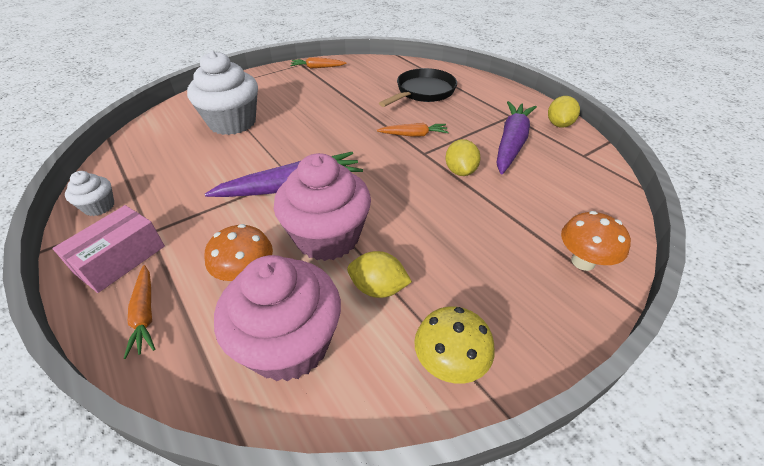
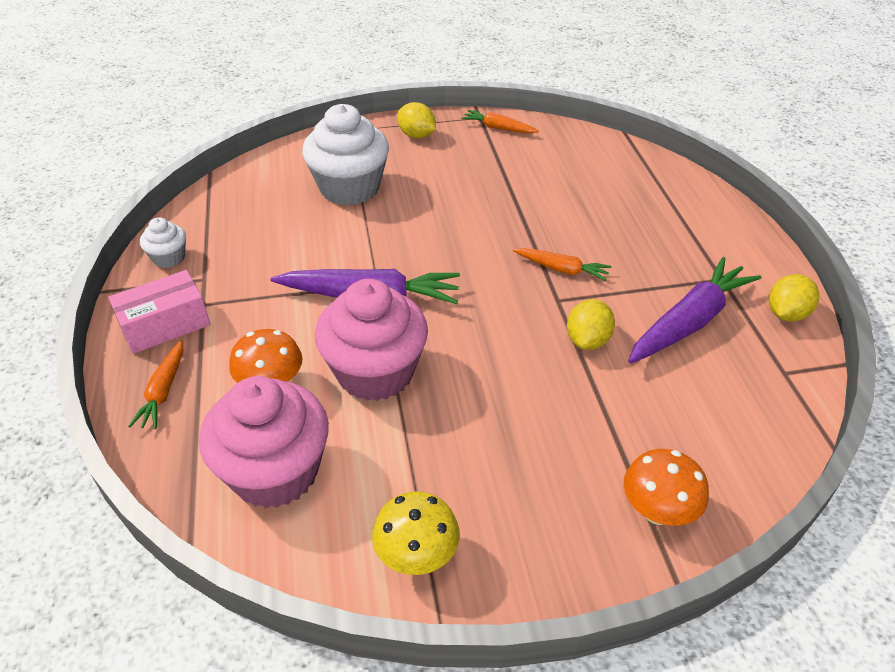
camera: 25 degrees right, 0 degrees up
yellow lemon [347,251,412,298] -> yellow lemon moved to [397,102,436,138]
black pan [379,68,457,107] -> none

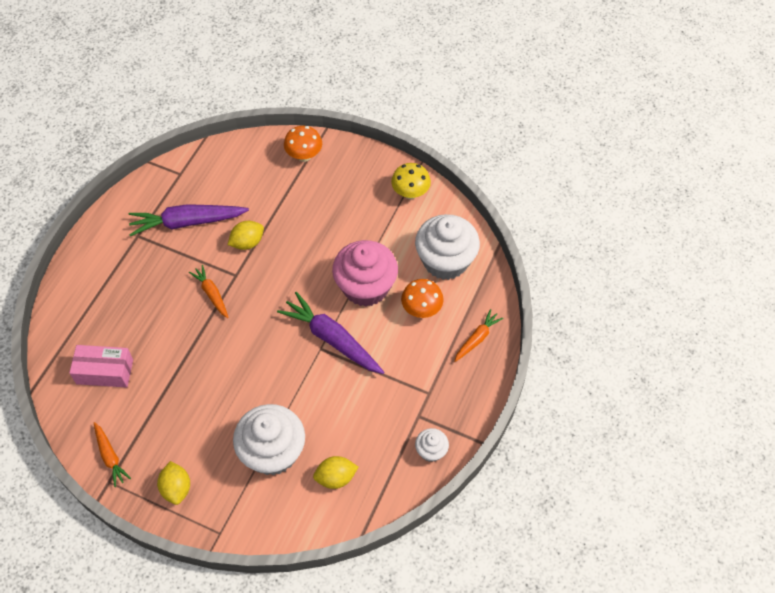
camera: 145 degrees left, 15 degrees up
pink box [108,270,210,354] -> pink box moved to [69,345,133,388]
pink cupcake [199,376,329,508] -> white cupcake [415,214,480,280]
yellow lemon [769,274,819,322] -> yellow lemon moved to [313,456,358,489]

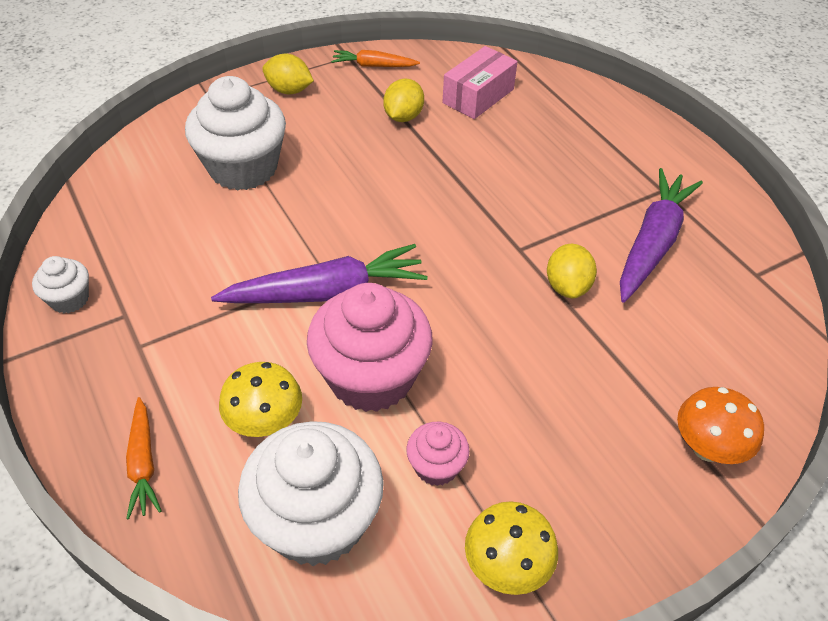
camera: 125 degrees right, 10 degrees down
orange carrot [189,265,229,318] -> none
yellow lemon [313,456,358,489] -> yellow lemon moved to [383,78,424,122]
orange mushroom [401,279,444,318] -> yellow mushroom [219,362,302,437]
none -> pink cupcake [406,422,470,486]

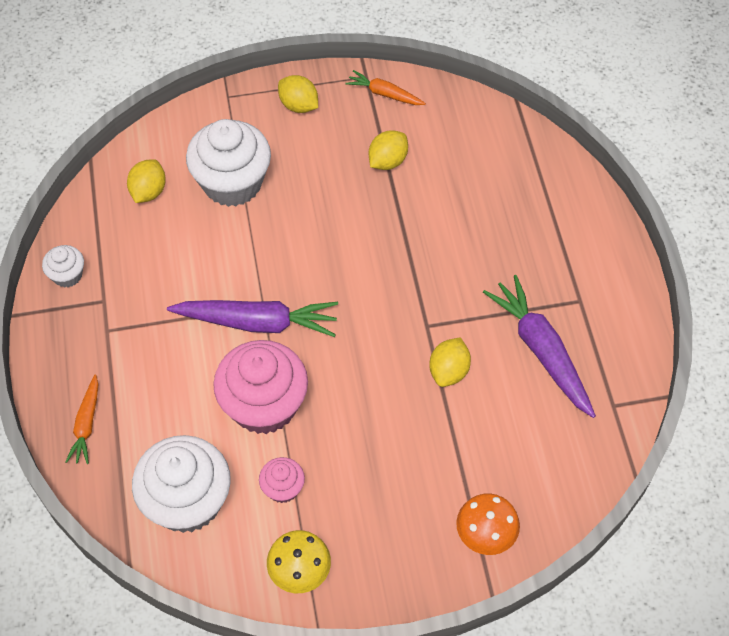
camera: 20 degrees right, 10 degrees up
yellow mushroom [219,362,302,437] -> none
pink box [442,46,518,119] -> none
purple carrot [620,168,703,303] -> purple carrot turned 75 degrees counterclockwise [483,275,596,418]
none -> yellow lemon [127,159,166,203]

